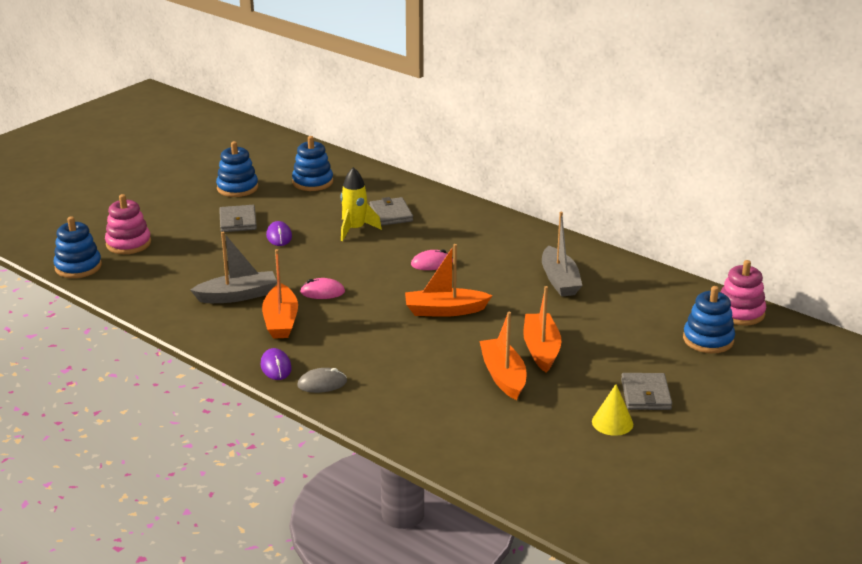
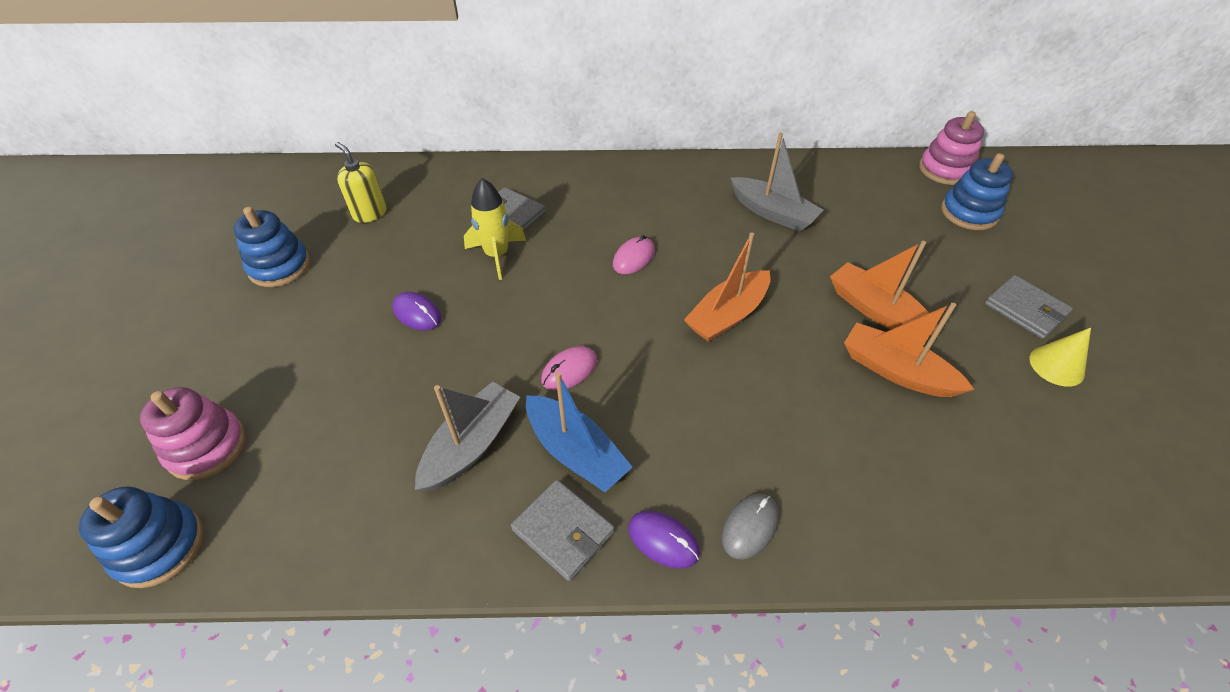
camera: 40 degrees left, 20 degrees up
grey wallet [219,205,257,232] -> grey wallet moved to [511,480,614,581]
orange boat [262,249,298,339] -> blue boat [526,372,633,492]
blue stacking toy [292,136,333,191] -> yellow soap dispenser [335,142,387,223]

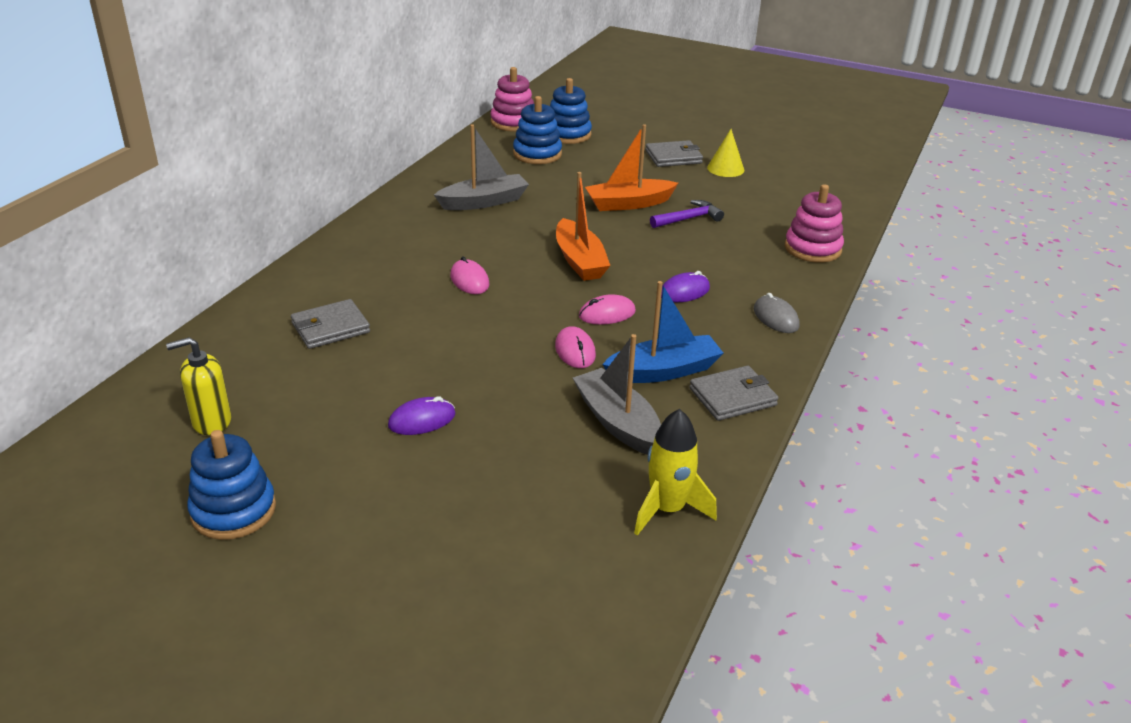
camera: 65 degrees left, 15 degrees down
blue stacking toy [79,486,204,588] -> blue stacking toy moved to [513,96,562,164]
pink stacking toy [140,387,246,480] -> pink stacking toy moved to [785,184,844,263]
yellow rocket [464,178,526,280] -> yellow rocket moved to [634,409,717,536]
purple mouse [628,511,700,569] -> purple mouse moved to [661,271,710,302]
orange boat [844,303,974,397] -> purple hammer [650,200,724,228]
none -> pink mouse [579,294,636,325]

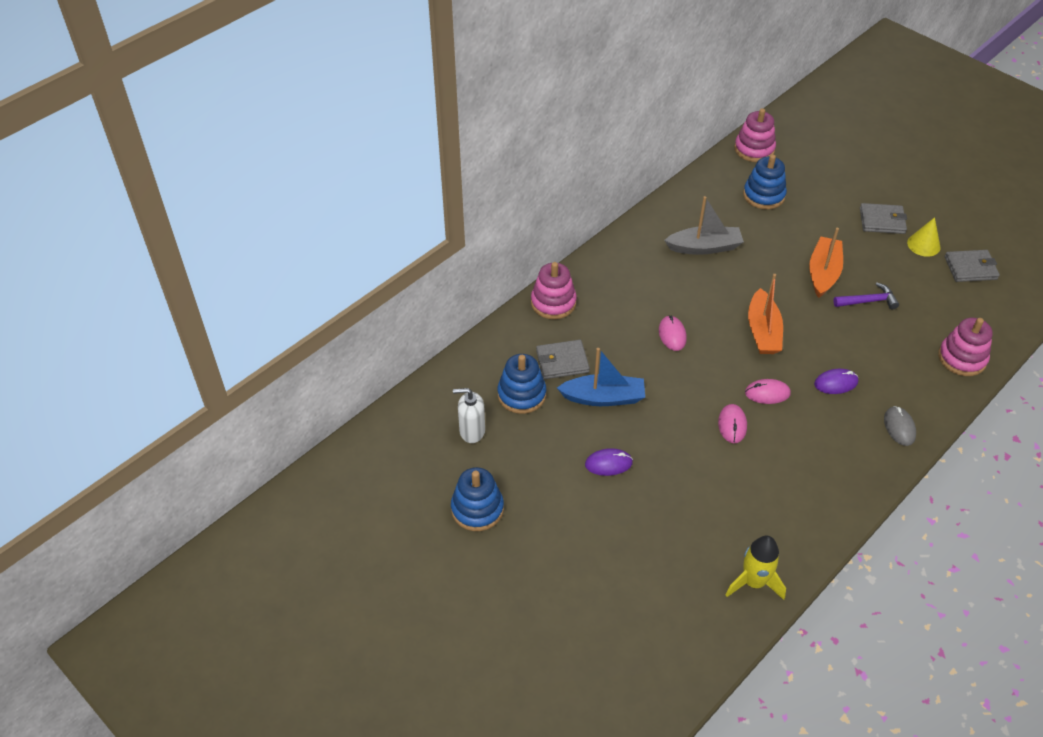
camera: 20 degrees right, 15 degrees up
yellow soap dispenser [166,337,231,435] -> white soap dispenser [453,388,485,443]
blue stacking toy [550,78,592,144] -> blue stacking toy moved to [498,354,546,414]
grey boat [573,334,661,455] -> none
orange boat [585,124,678,211] -> orange boat turned 105 degrees clockwise [809,228,843,298]
blue boat [602,281,723,383] -> blue boat moved to [557,348,645,406]
grey wallet [689,366,779,421] -> grey wallet moved to [945,250,1000,282]
none -> pink stacking toy [531,262,577,319]

